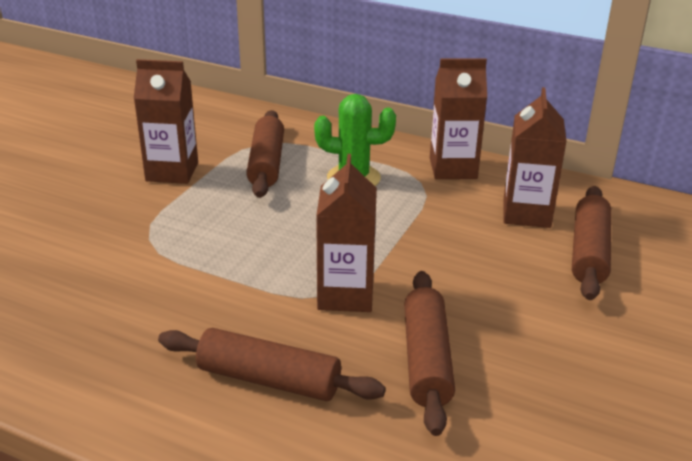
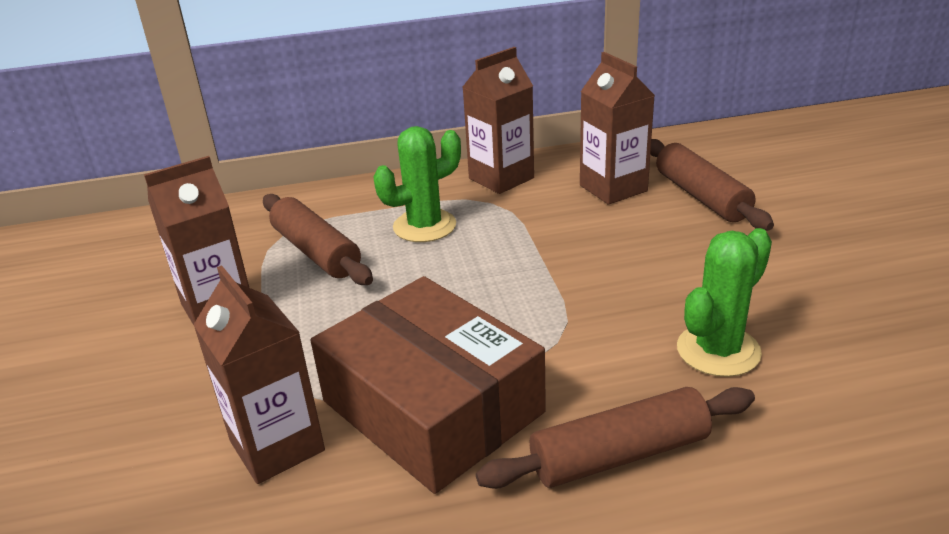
camera: 35 degrees left, 0 degrees up
brown carton [316,154,377,312] -> brown carton moved to [193,265,325,484]
brown rolling pin [404,271,455,436] -> green cactus [677,228,772,377]
none -> brown box [311,276,546,494]

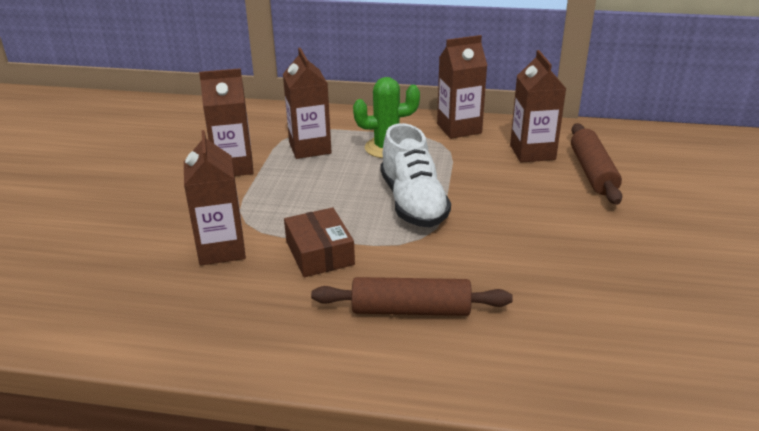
camera: 20 degrees right, 0 degrees up
brown rolling pin [263,194,373,285] -> brown carton [283,48,332,159]
brown box [311,276,546,494] -> brown box [284,207,355,277], size x0.56
green cactus [677,228,772,377] -> none
none -> white shoe [380,123,451,227]

